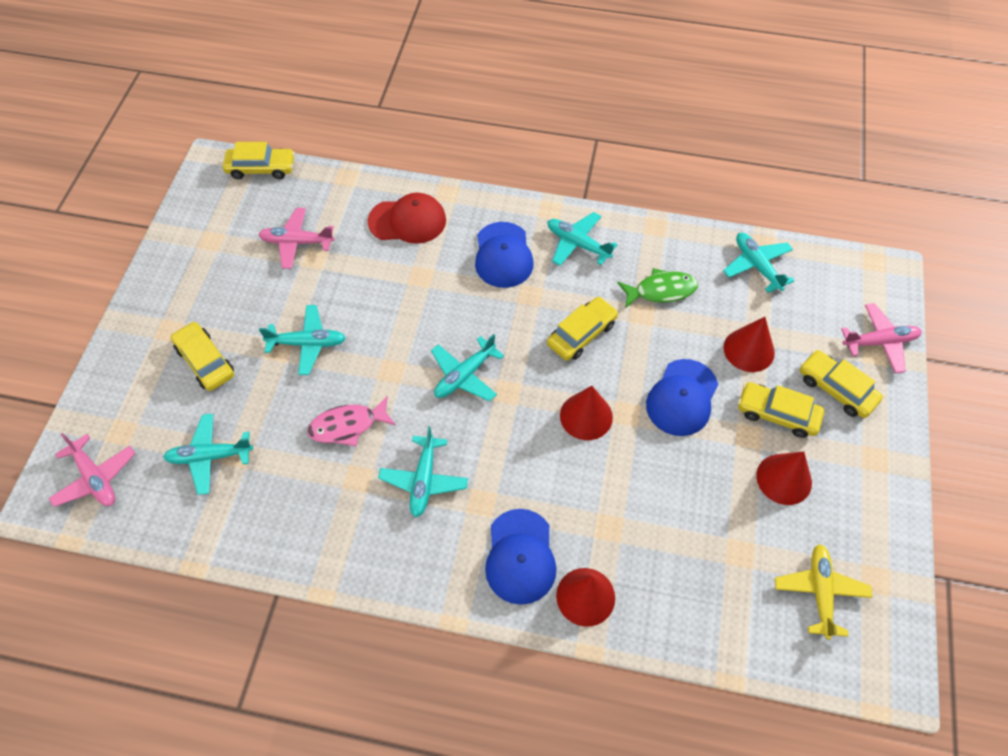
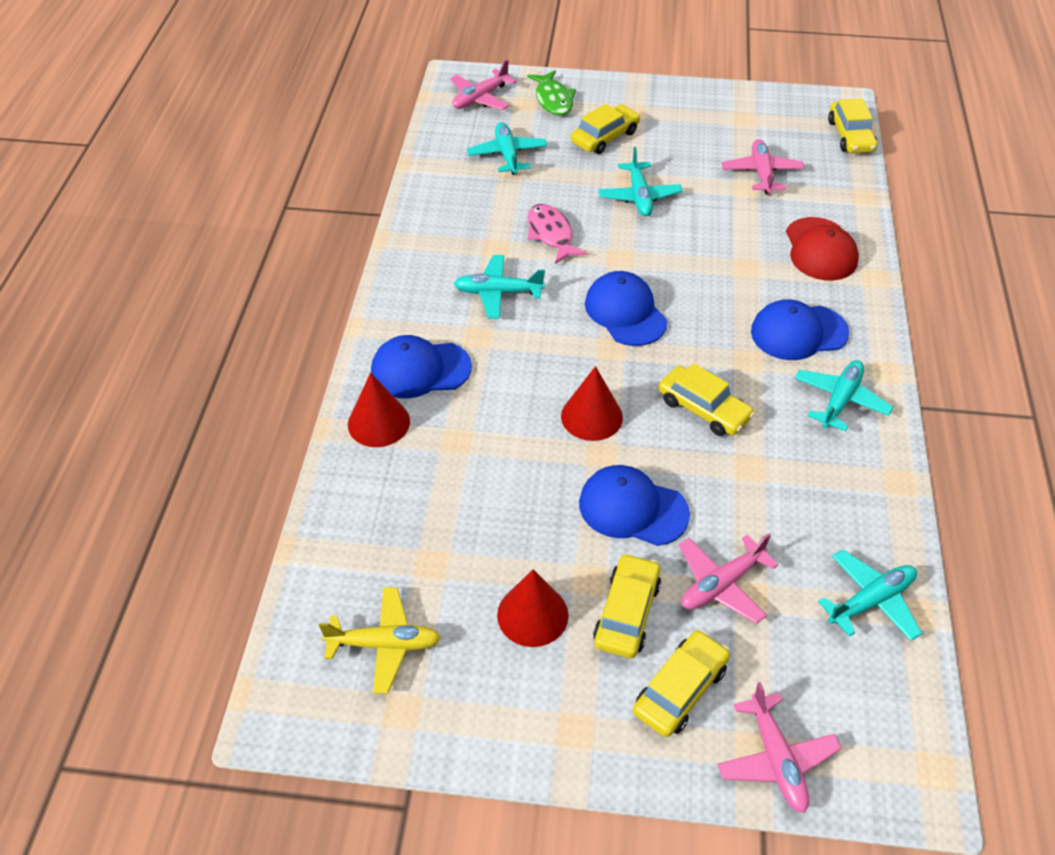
camera: 85 degrees right, 10 degrees down
turquoise plane [431,334,504,402] -> blue cap [585,271,668,346]
green fish [618,268,698,309] -> green fish moved to [527,70,576,115]
red cone [724,317,775,372] -> pink plane [679,533,778,624]

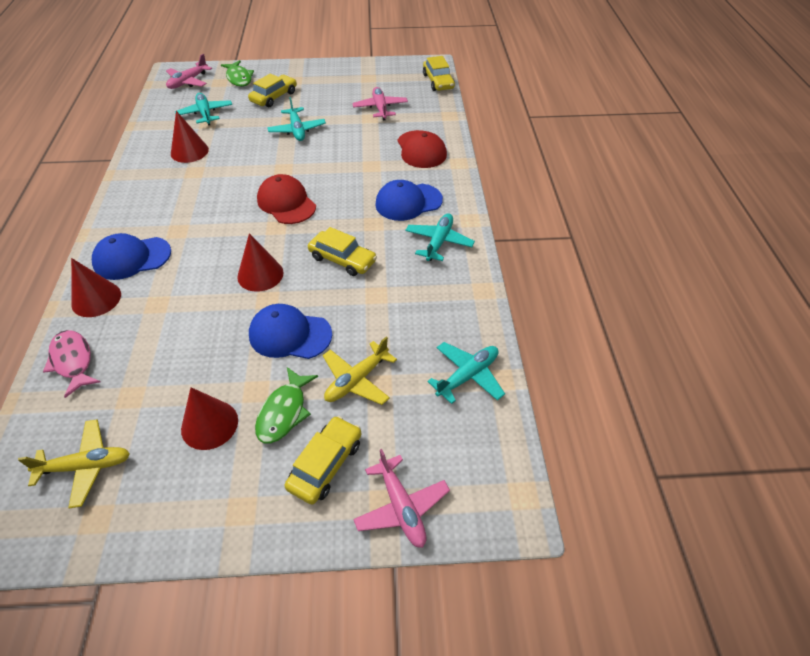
camera: 10 degrees left, 0 degrees up
turquoise plane [454,255,545,319] -> none
pink fish [527,204,587,264] -> pink fish moved to [43,330,100,398]
blue cap [585,271,668,346] -> red cap [257,174,316,224]
yellow car [593,553,661,658] -> green fish [255,367,318,444]
pink plane [679,533,778,624] -> yellow plane [323,337,397,405]
none -> red cone [171,111,209,163]

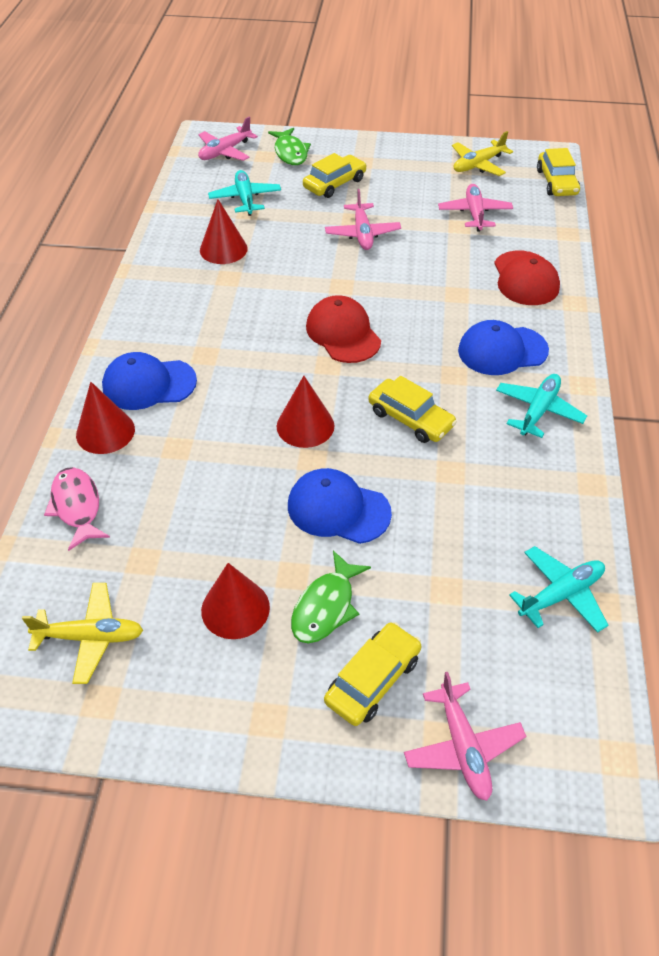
camera: 10 degrees right, 0 degrees up
turquoise plane [267,97,326,141] -> pink plane [325,189,401,250]
yellow plane [323,337,397,405] -> yellow plane moved to [452,131,513,176]

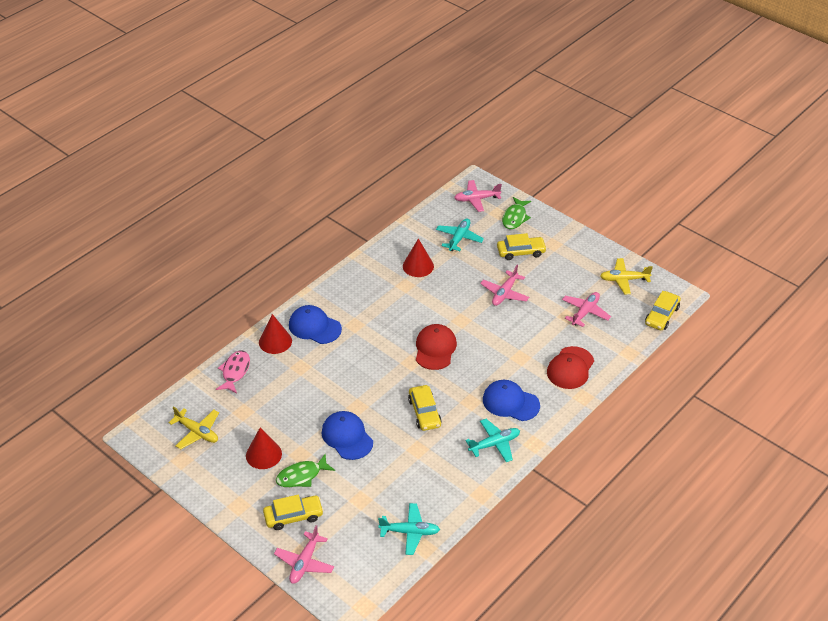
camera: 35 degrees right, 5 degrees down
red cone [277,376,334,448] -> none

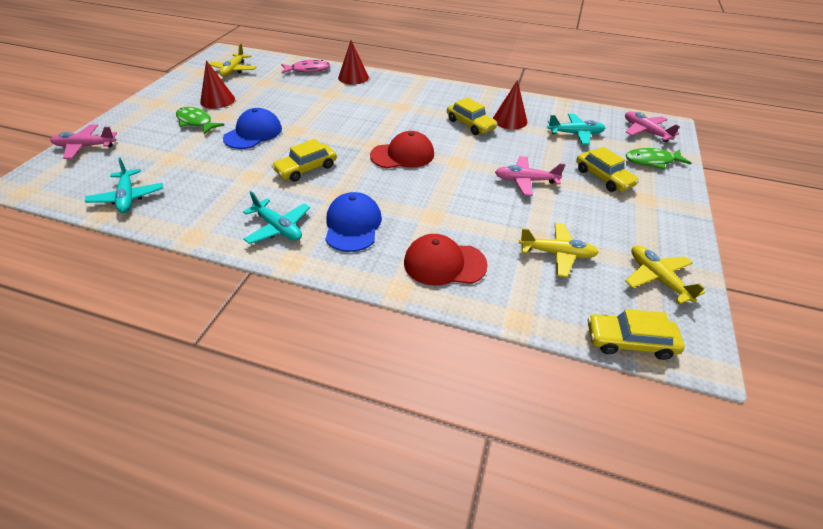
camera: 65 degrees right, 0 degrees up
yellow car [263,495,324,530] -> yellow car moved to [447,97,498,135]
blue cap [289,305,342,344] -> none
pink plane [562,292,611,327] -> yellow plane [519,222,599,277]

